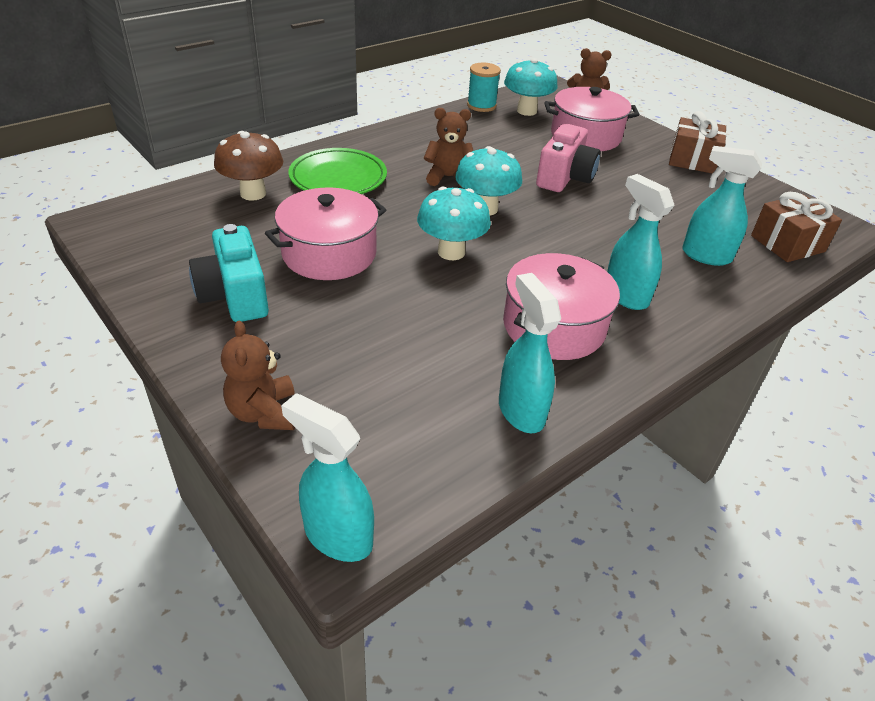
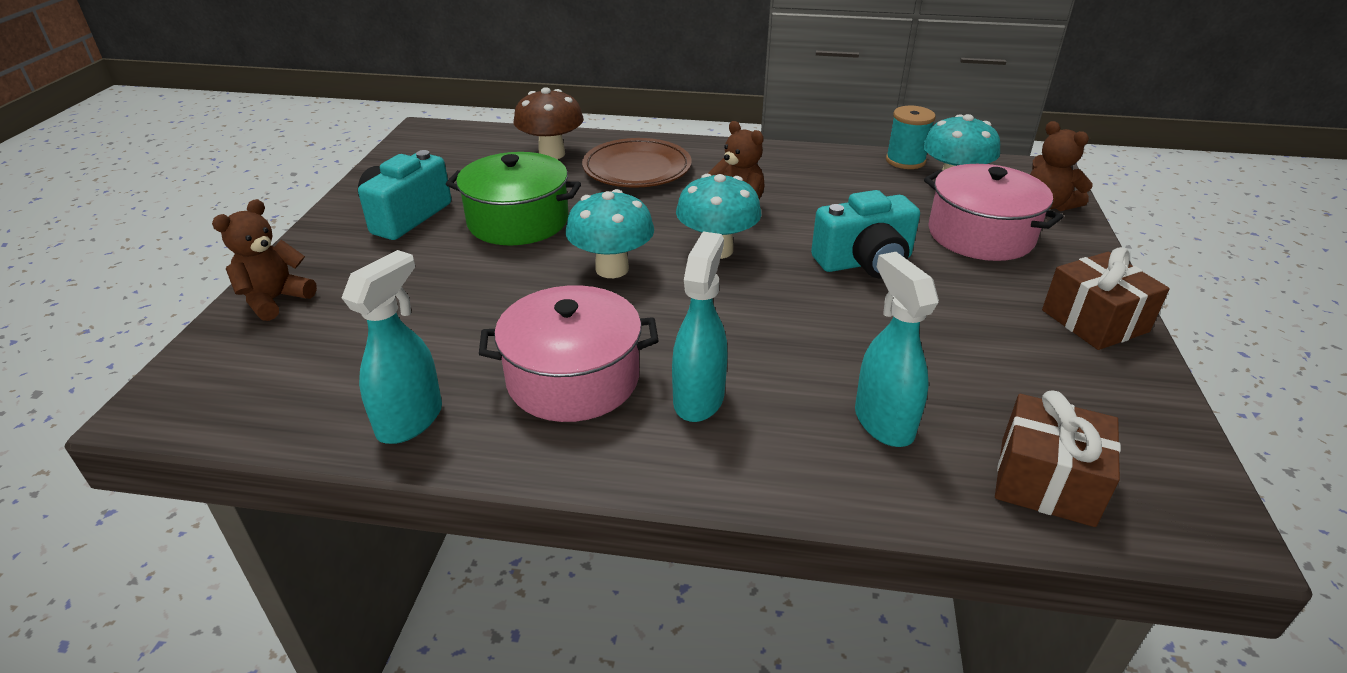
camera: 50 degrees right, 5 degrees down
pink pot [265,187,386,280] -> green pot [446,152,581,245]
turquoise spray bottle [281,393,374,562] -> none
green plate [289,148,387,194] -> brown plate [582,138,692,188]
pink camera [536,124,601,192] -> turquoise camera [811,190,920,278]

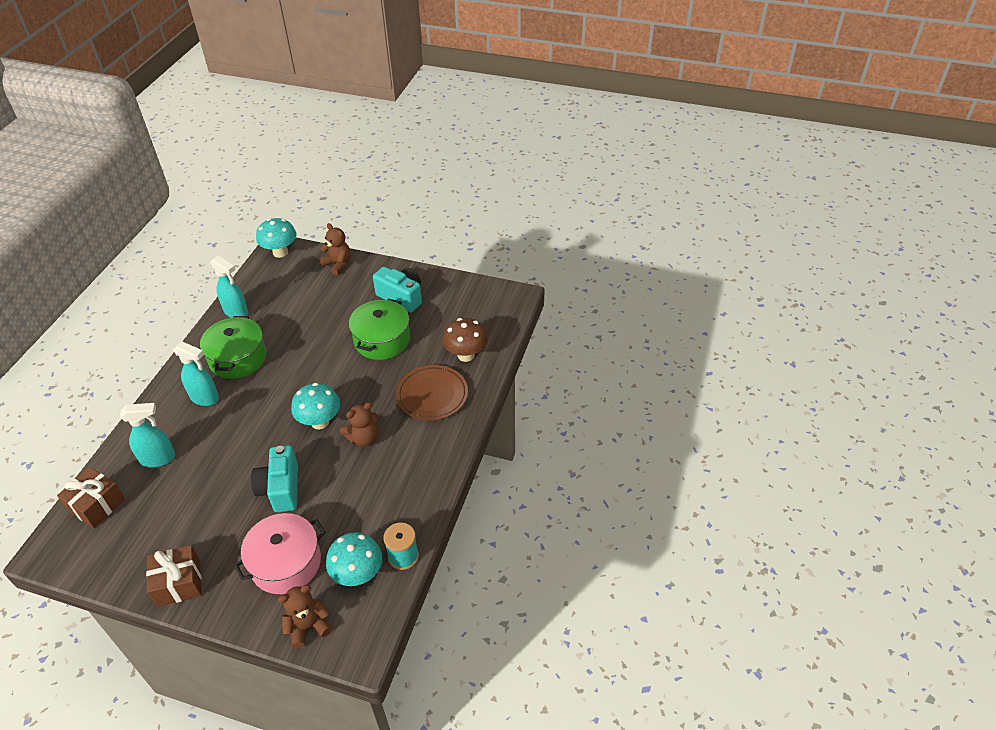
camera: 100 degrees right, 10 degrees up
pink pot [479,285,659,422] -> green pot [200,316,267,379]
turquoise mushroom [566,189,654,278] -> turquoise mushroom moved to [256,218,296,258]

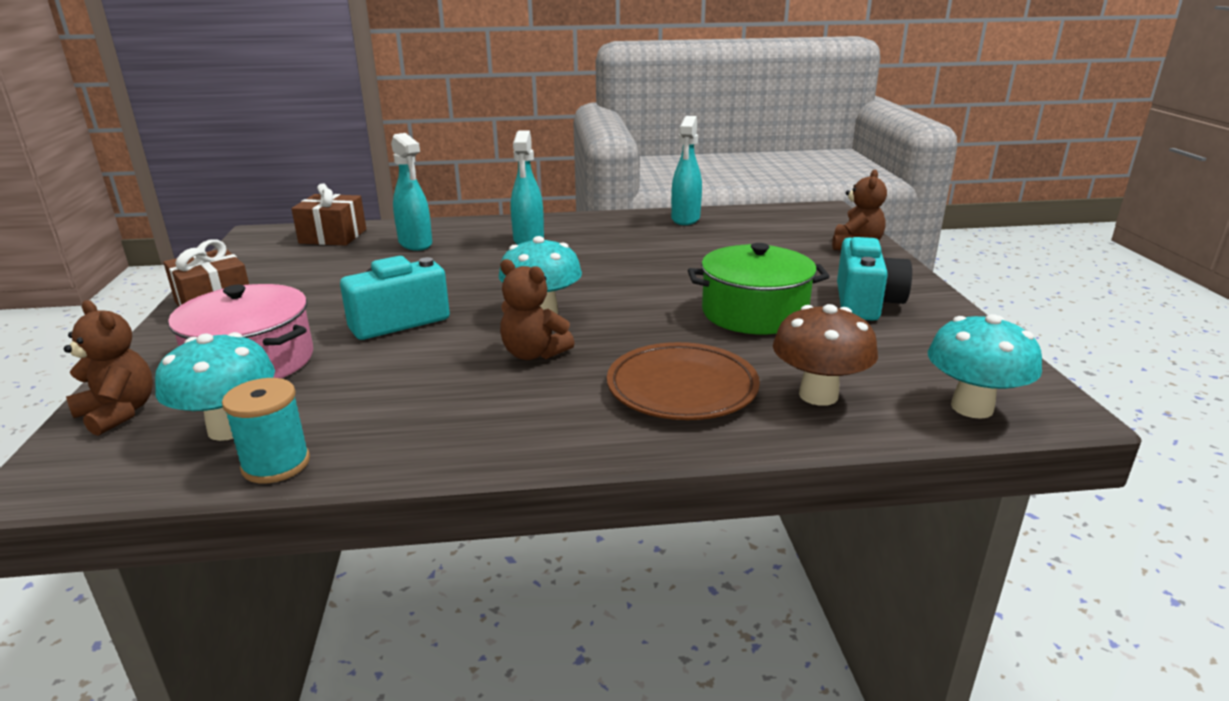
camera: 65 degrees right, 20 degrees down
green pot [200,316,267,379] -> none
turquoise mushroom [256,218,296,258] -> turquoise mushroom moved to [928,314,1042,419]

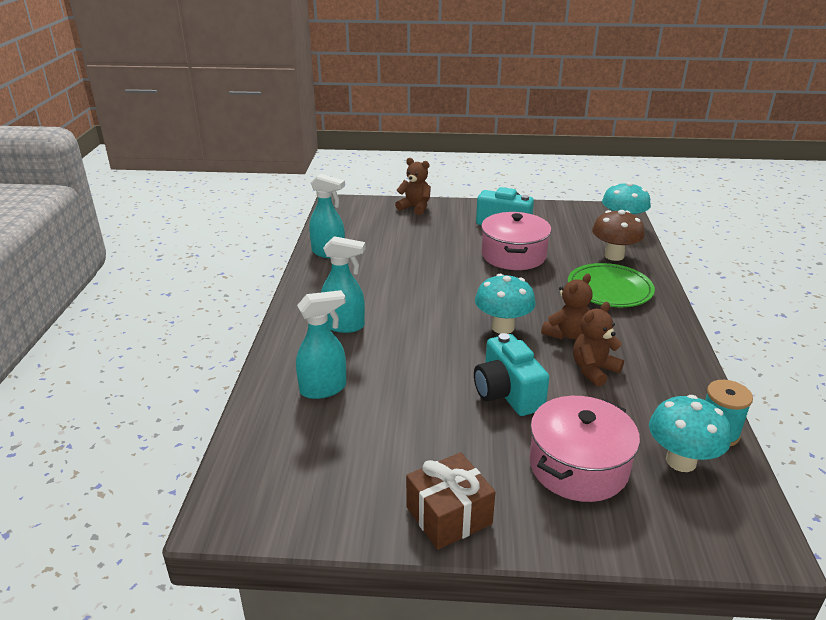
camera: 80 degrees left, 5 degrees up
brown teddy bear [64,300,153,436] -> brown teddy bear moved to [573,302,624,387]
brown gift [291,183,366,246] -> none
brown plate [607,342,760,420] -> green plate [568,263,655,307]
green pot [688,243,830,334] -> pink pot [481,212,551,270]

